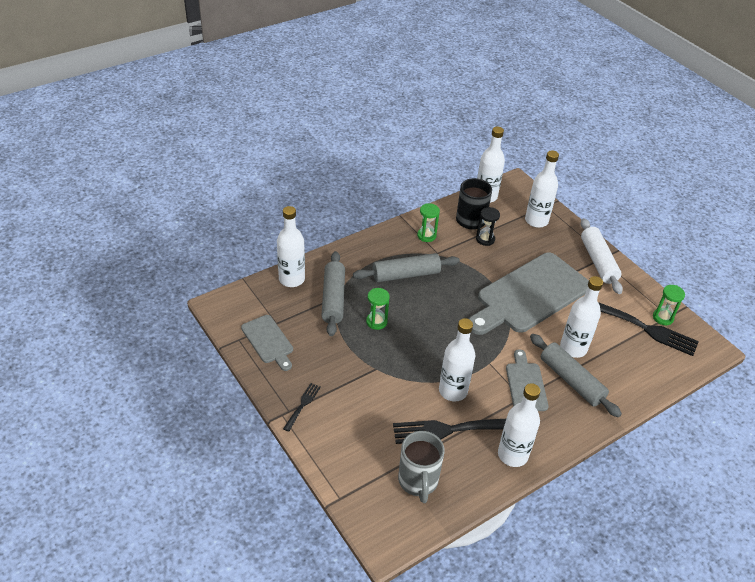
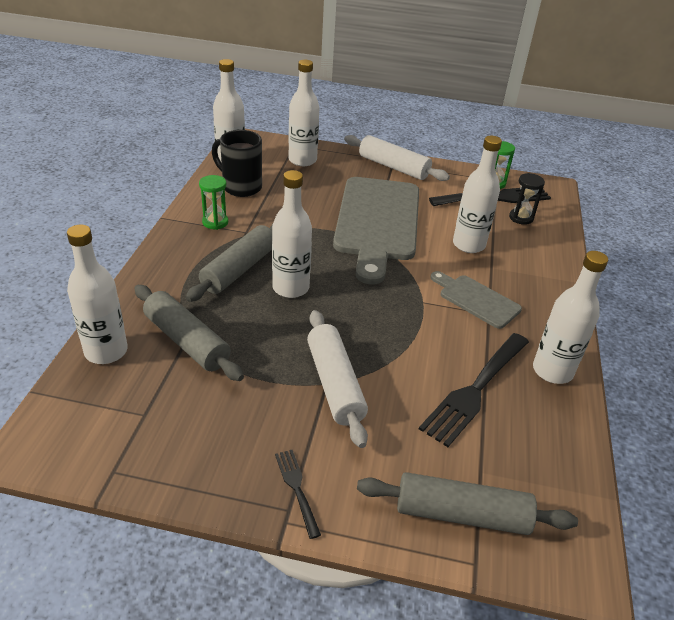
camera: 45 degrees left, 5 degrees down
grey cutting board [241,315,293,371] -> none
green hourglass [366,288,390,330] -> none
grey mug [398,431,445,503] -> none
white bottle [439,318,475,401] -> white bottle moved to [272,170,312,298]
black hourglass [476,207,500,246] -> black hourglass moved to [509,173,545,225]
grey rolling pin [530,334,622,417] -> grey rolling pin moved to [357,472,578,535]
none -> white rolling pin [307,310,368,448]

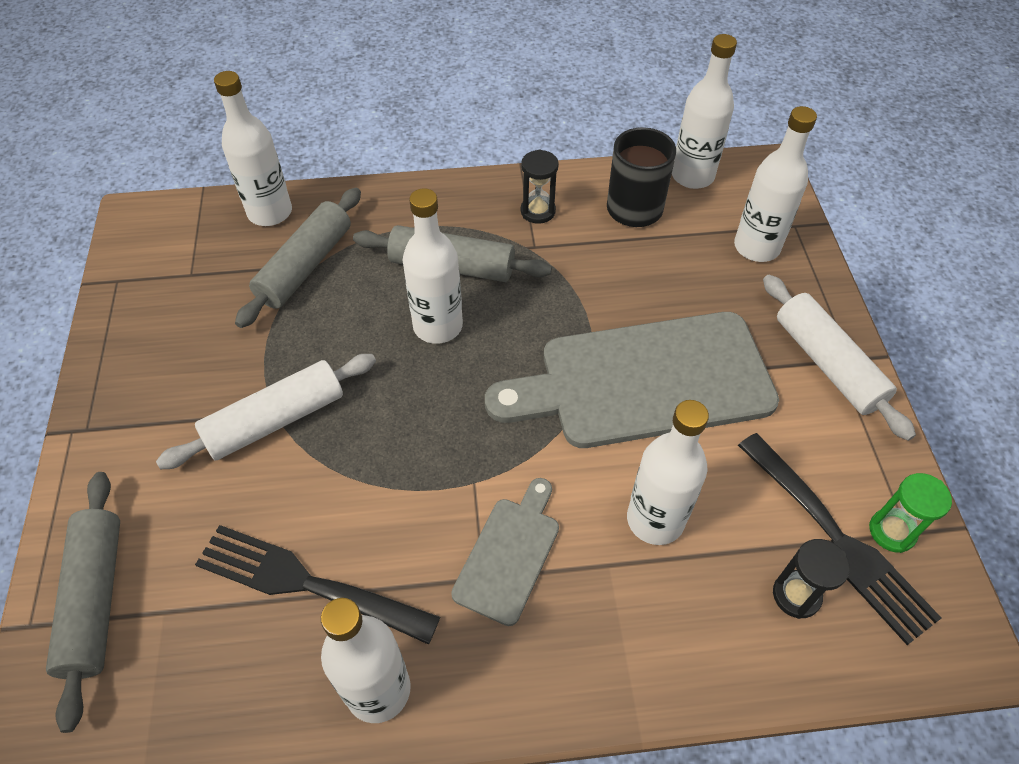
camera: 75 degrees right, 15 degrees up
green hourglass [199,175,228,230] -> black hourglass [521,150,559,224]
black fork [275,450,321,539] -> none
white rolling pin [344,135,450,181] -> white rolling pin turned 45 degrees counterclockwise [763,275,916,441]

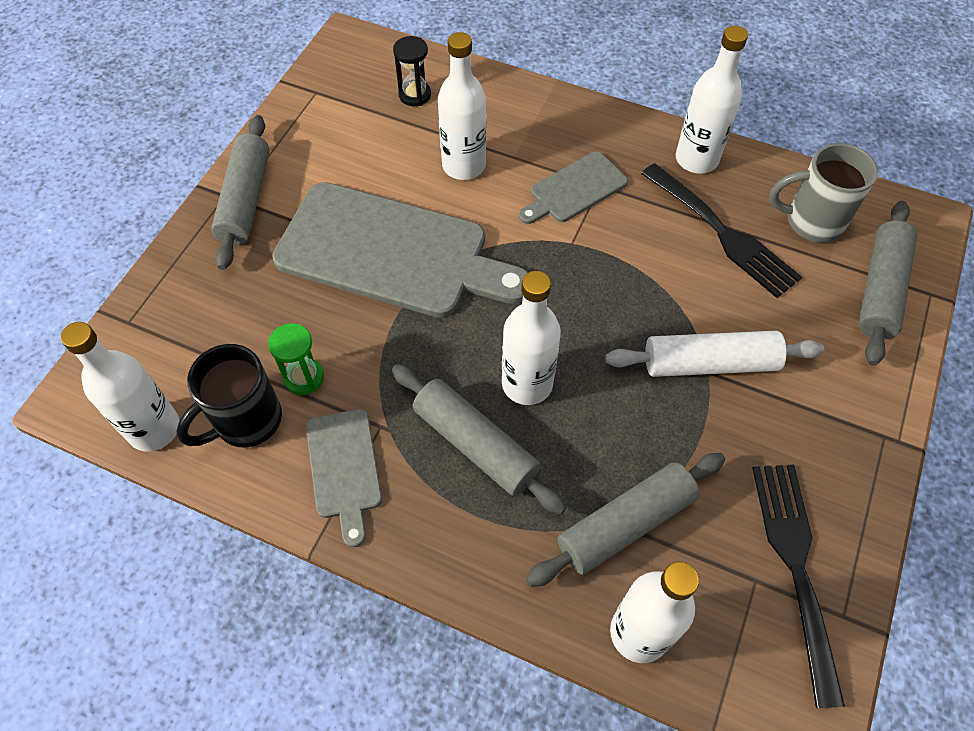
camera: 150 degrees left, 5 degrees up
black hourglass [521,150,559,224] -> grey cutting board [306,409,382,547]
white bottle [734,106,817,262] -> none
black fork [738,433,941,645] -> black fork moved to [752,465,845,708]
white rolling pin [763,275,916,441] -> grey rolling pin [211,115,270,270]
green hourglass [869,473,952,553] -> green hourglass moved to [268,323,324,395]
none -> grey mug [769,143,878,243]

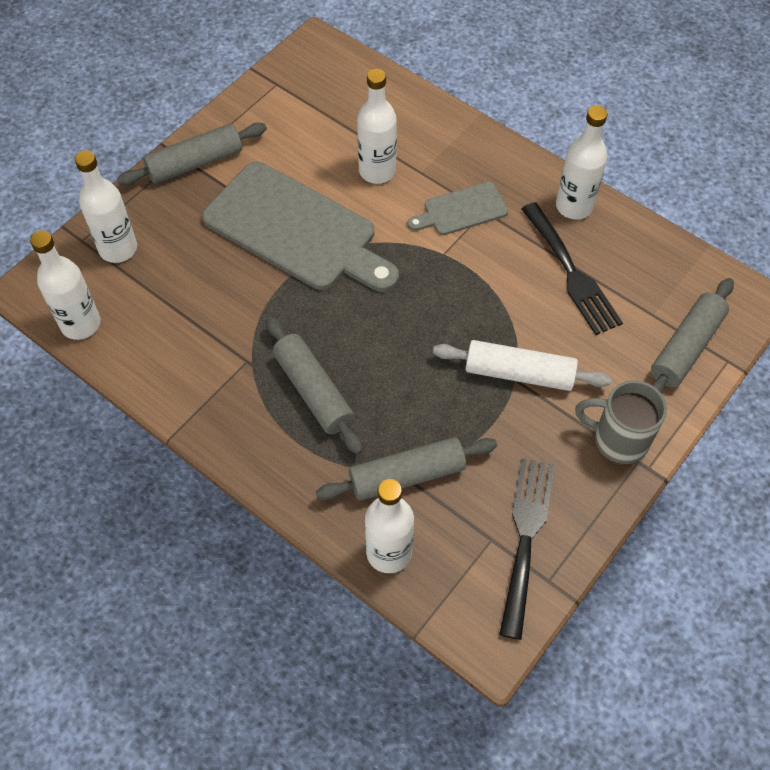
camera: 15 degrees right, 0 degrees up
black mug [177,344,282,447] -> none
grey rolling pin [211,115,270,270] -> grey rolling pin turned 45 degrees clockwise [117,123,267,185]
green hourglass [268,323,324,395] -> none
grey cutting board [306,409,382,547] -> none
black hourglass [393,36,431,106] -> none
white bottle [502,271,561,405] -> white bottle moved to [75,150,137,263]
grey mug [769,143,878,243] -> grey mug moved to [575,380,667,464]

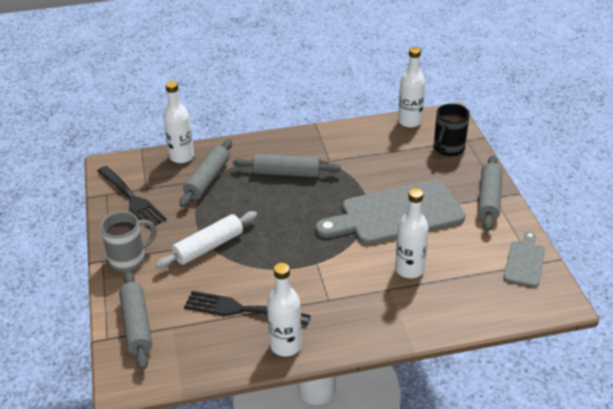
camera: 130 degrees right, 20 degrees down
white bottle [75,150,137,263] -> black mug [434,104,470,156]
grey cutting board [408,182,508,235] -> grey cutting board moved to [504,231,545,287]

